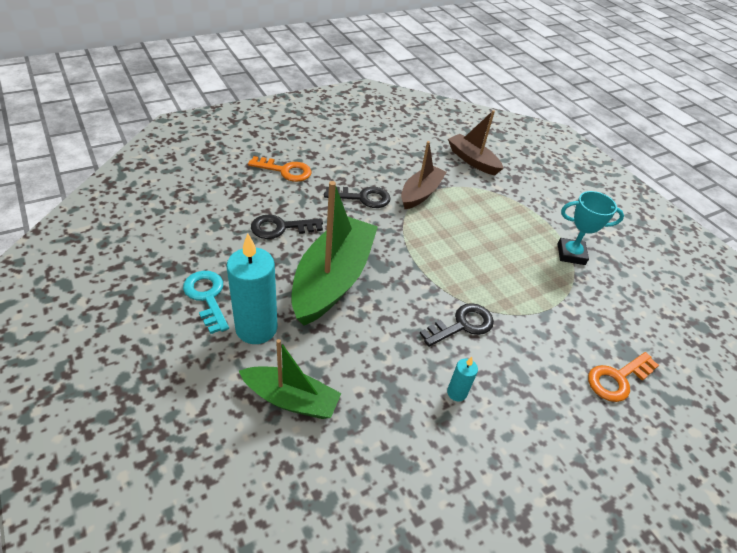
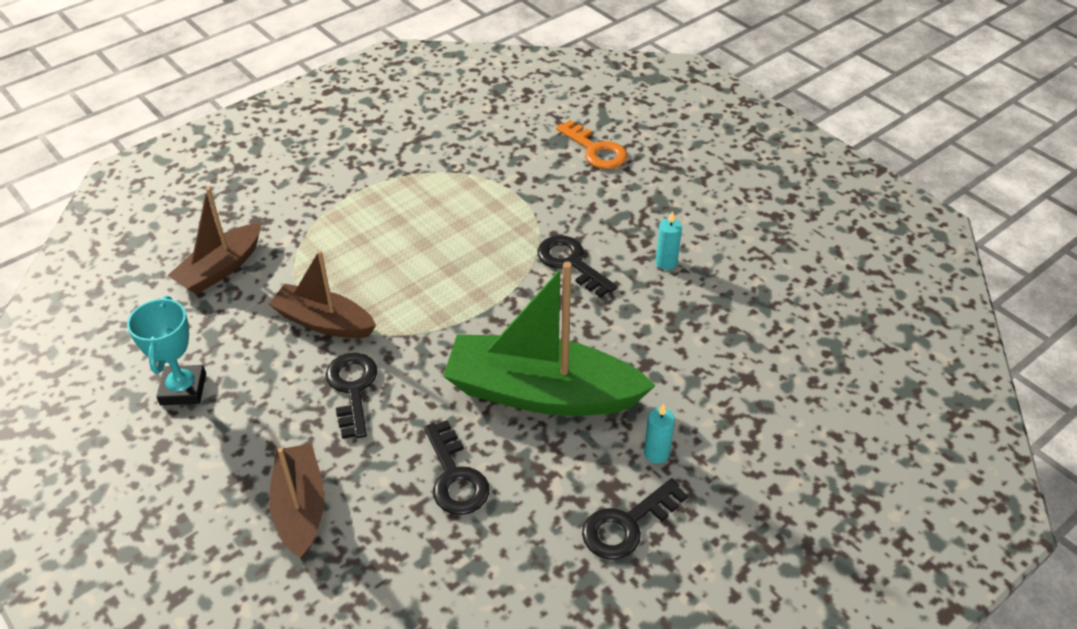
camera: 95 degrees left, 0 degrees up
turquoise key [183,271,229,334] -> black key [582,478,688,560]
turquoise candle [226,233,277,344] -> turquoise candle [644,403,675,464], size x0.47
green boat [239,339,341,419] -> none
orange key [248,156,312,182] -> brown boat [269,444,325,559]
turquoise trophy [558,191,624,265] -> turquoise trophy moved to [127,296,206,405]

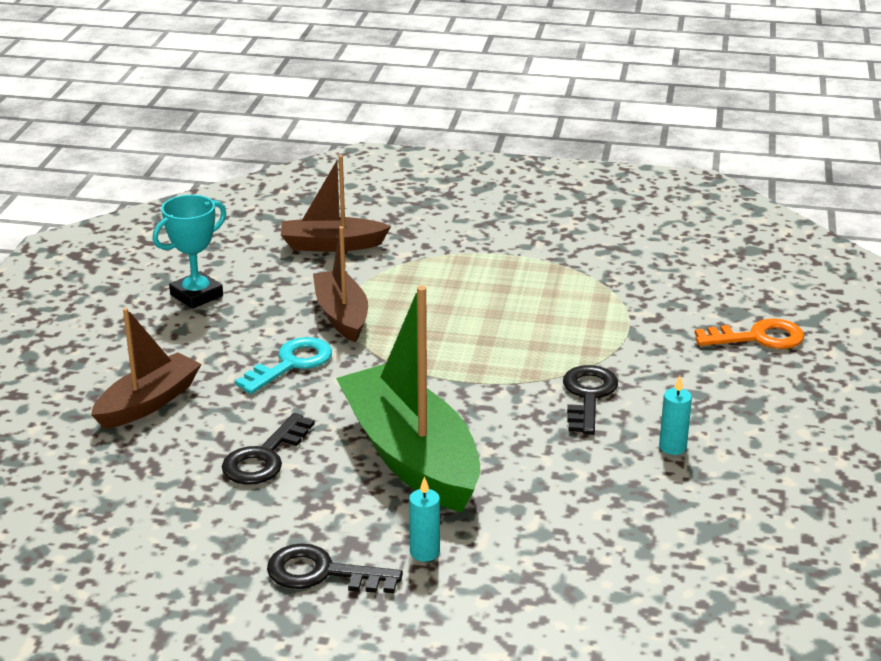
camera: 50 degrees right, 15 degrees down
black key [326,352,378,439] -> turquoise key [235,337,332,394]
orange key [556,120,628,169] -> orange key turned 105 degrees counterclockwise [695,318,804,349]

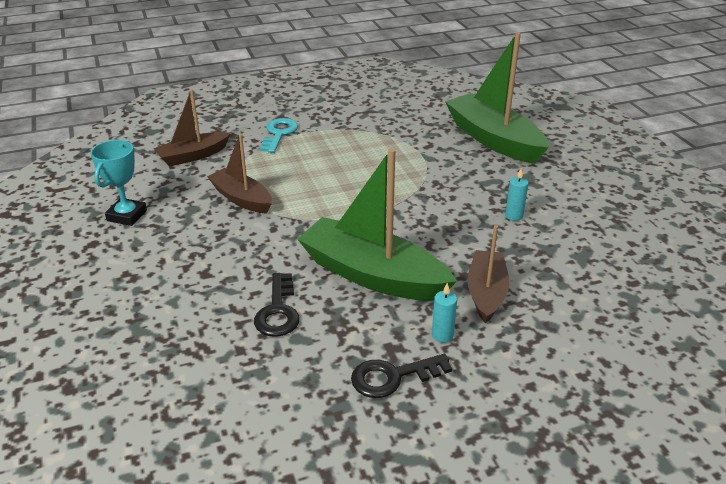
camera: 30 degrees left, 5 degrees up
brown boat [91,308,201,429] -> brown boat moved to [467,225,509,324]
turquoise key [235,337,332,394] -> turquoise key moved to [260,118,298,153]
black key [563,365,618,434] -> none
orange key [695,318,804,349] -> green boat [445,32,549,164]

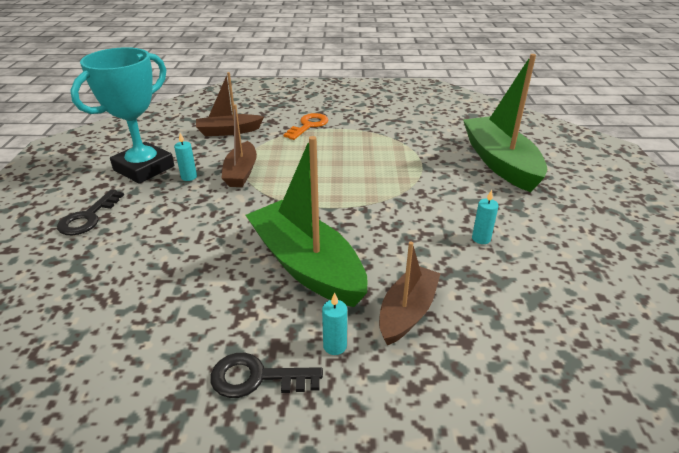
camera: 20 degrees right, 0 degrees up
turquoise trophy [91,140,147,226] -> turquoise trophy [70,47,174,183], size x1.71
brown boat [207,134,272,214] -> brown boat turned 150 degrees counterclockwise [221,104,257,187]
black key [254,273,299,337] -> black key moved to [57,189,124,235]
turquoise key [260,118,298,153] -> orange key [283,113,328,140]
none -> turquoise candle [174,133,197,181]

